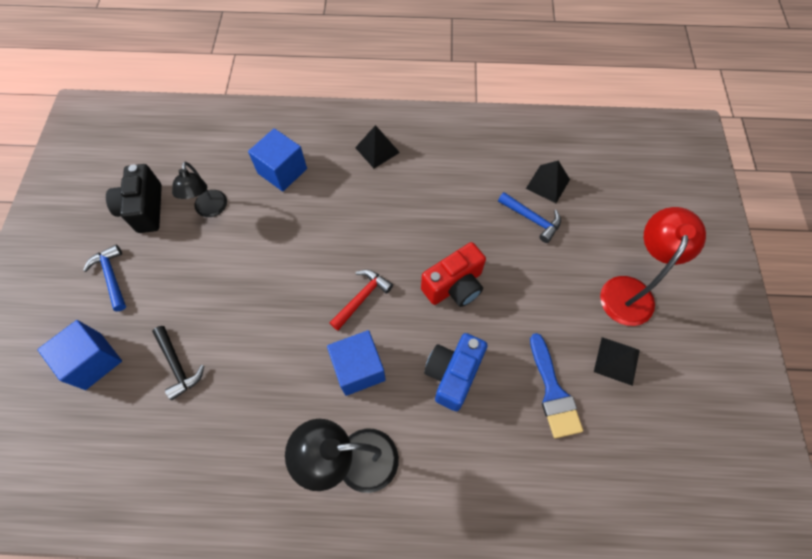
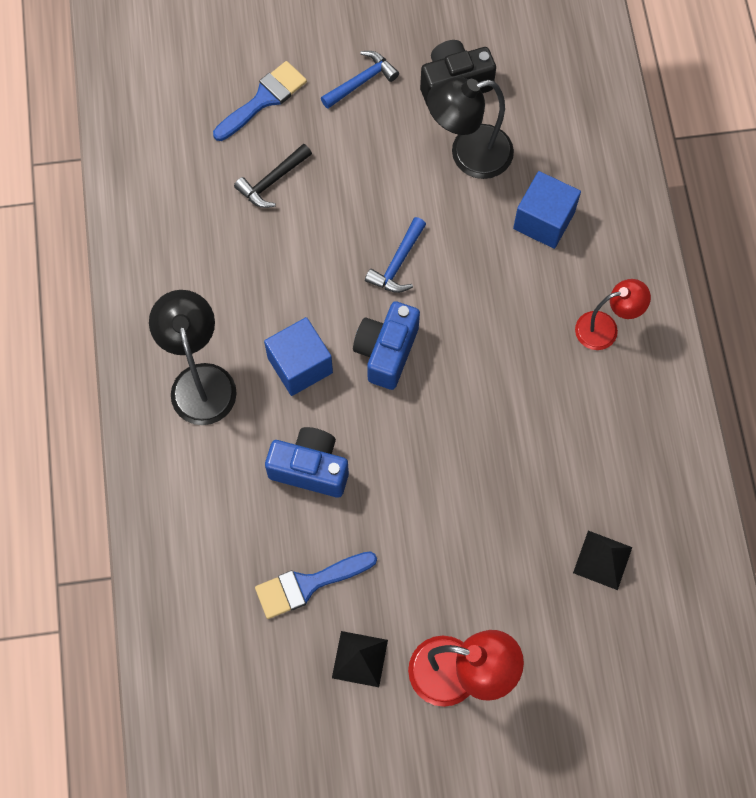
camera: 80 degrees right, 5 degrees up
blue cube [37,320,122,390] -> blue brush [213,61,307,141]
black lamp [172,162,227,217] -> black lamp [427,77,514,179], size x1.52
red hammer [330,270,393,330] -> blue camera [353,301,420,390]
black pyramid [355,125,400,168] -> red lamp [575,279,651,350]
red camera [421,242,486,307] -> none
blue hammer [498,192,561,243] -> blue hammer moved to [365,217,426,293]

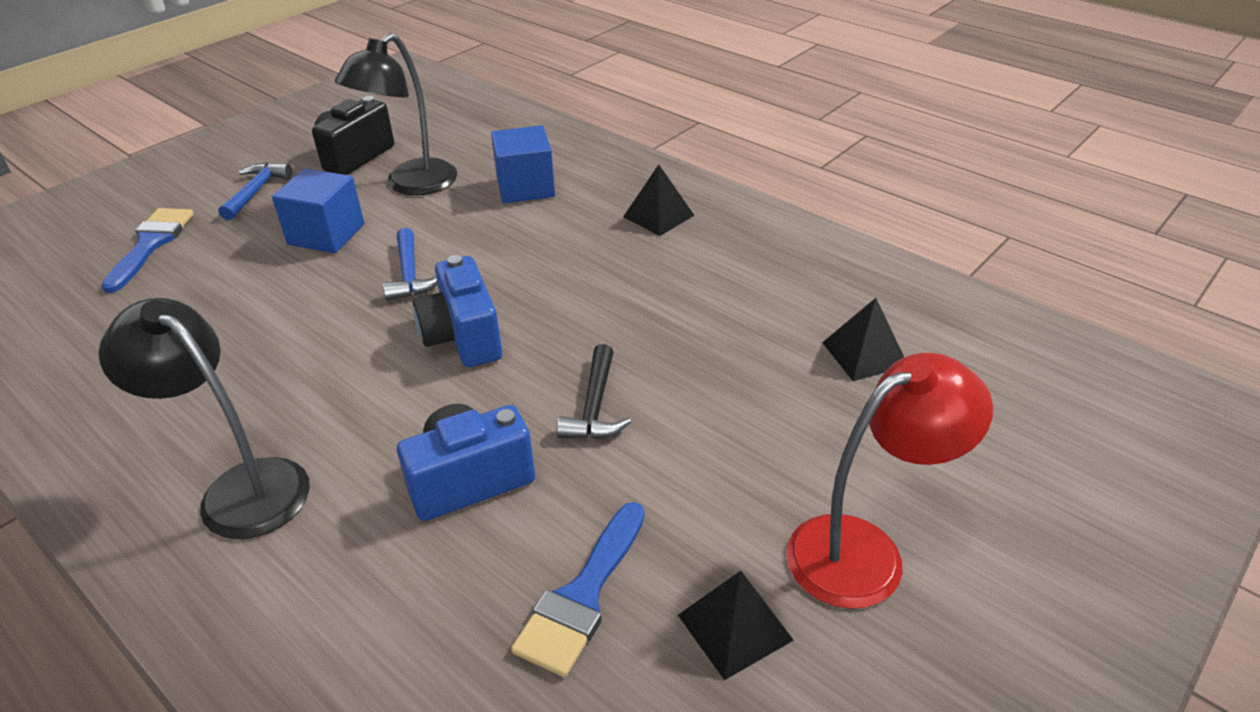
camera: 40 degrees left, 30 degrees down
black hammer [234,144,312,208] -> black hammer moved to [557,344,631,439]
blue cube [264,317,333,396] -> blue cube moved to [272,169,364,253]
red lamp [575,279,651,350] -> black pyramid [623,164,694,236]

